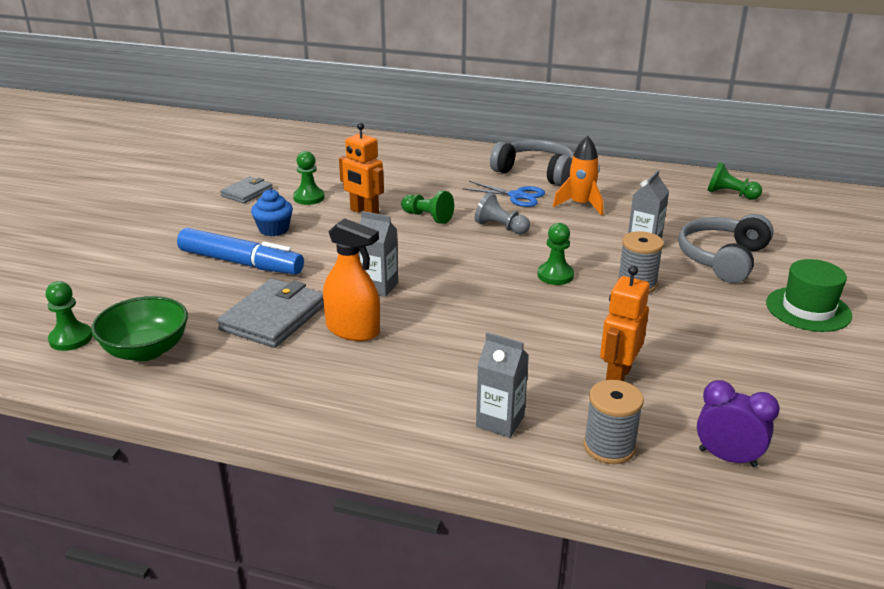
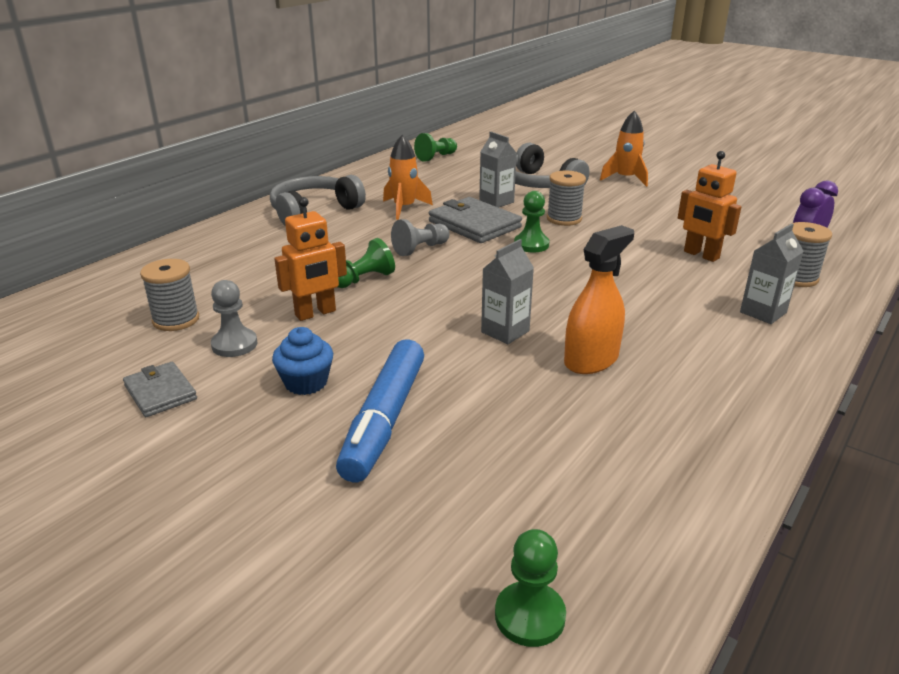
camera: 70 degrees left, 0 degrees up
green bowl [91,296,188,361] -> none
blue marker [177,228,304,275] -> blue marker turned 150 degrees clockwise [336,339,424,482]
grey wallet [217,278,324,348] -> grey wallet moved to [429,197,522,243]
green pawn [293,151,325,205] -> grey pawn [211,280,258,357]
blue scissors [462,181,545,207] -> none
green hat [766,259,852,332] -> orange rocket [600,110,648,187]
none -> grey spool [140,259,199,331]

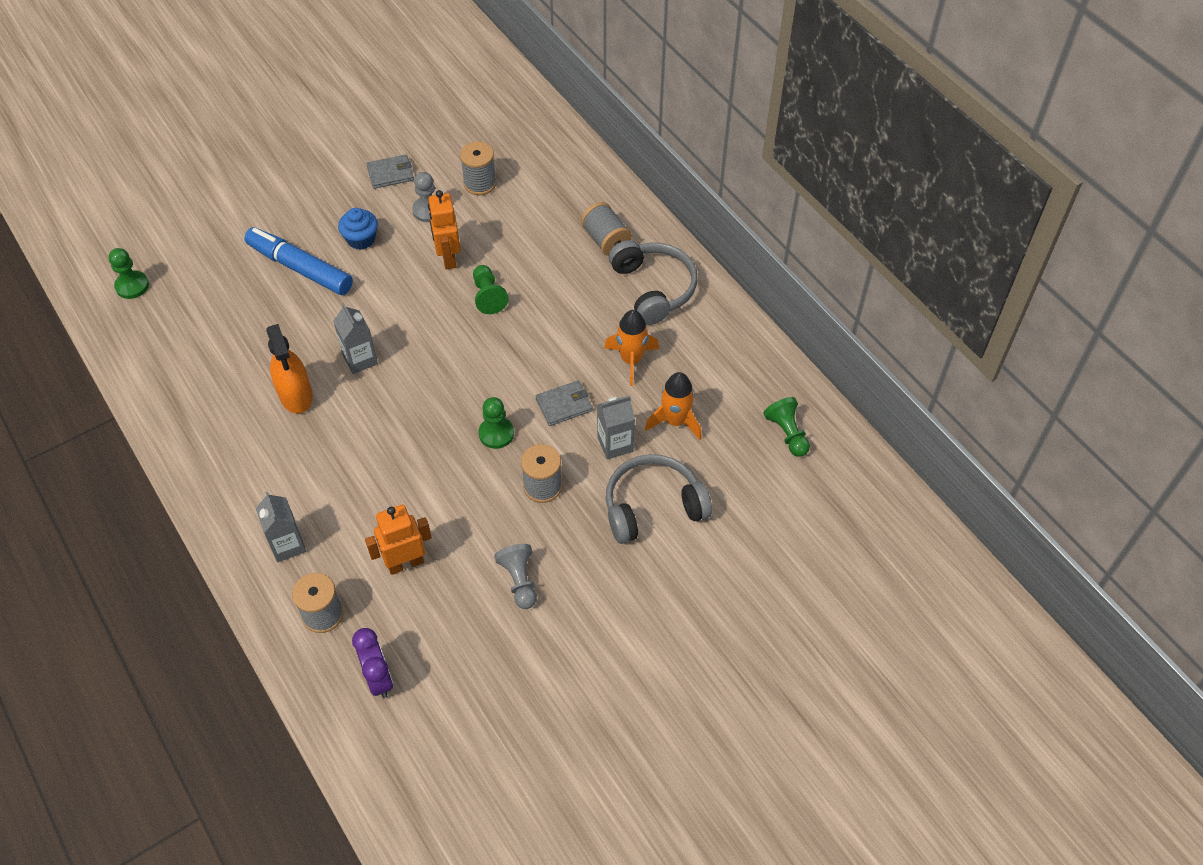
camera: 110 degrees right, 25 degrees up
grey pawn [391,219,450,256] -> grey pawn moved to [494,544,537,609]
grey wallet [429,197,522,243] -> grey wallet [536,380,593,426], size x0.60
orange rocket [600,110,648,187] -> orange rocket moved to [645,372,702,440]
none -> grey spool [581,202,632,256]

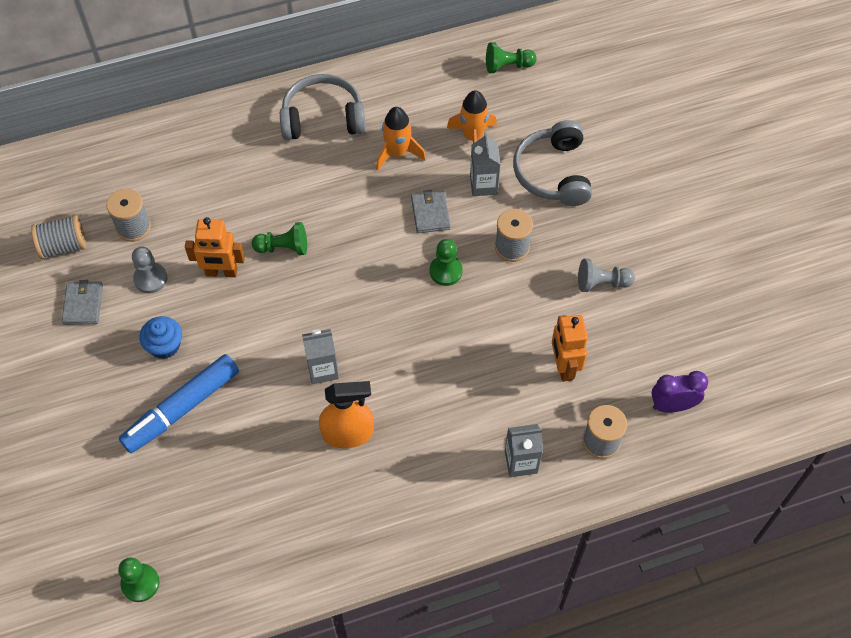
camera: 75 degrees left, 5 degrees up
grey spool [581,202,632,256] -> grey spool moved to [31,215,86,259]

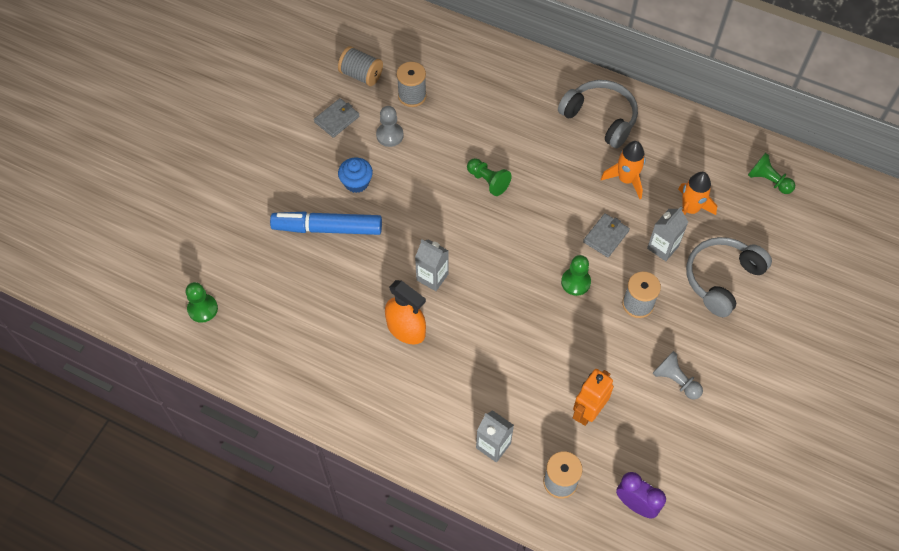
camera: 45 degrees right, 0 degrees up
orange robot [185,217,245,277] -> none

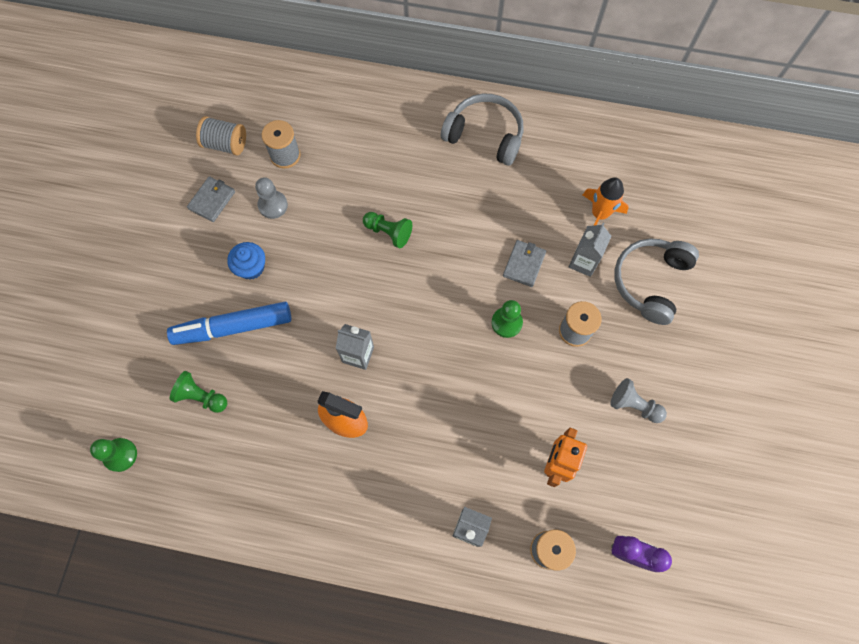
camera: 15 degrees left, 10 degrees up
orange rocket [601,141,645,199] -> none
green pawn [748,153,795,194] -> green pawn moved to [170,371,227,413]

